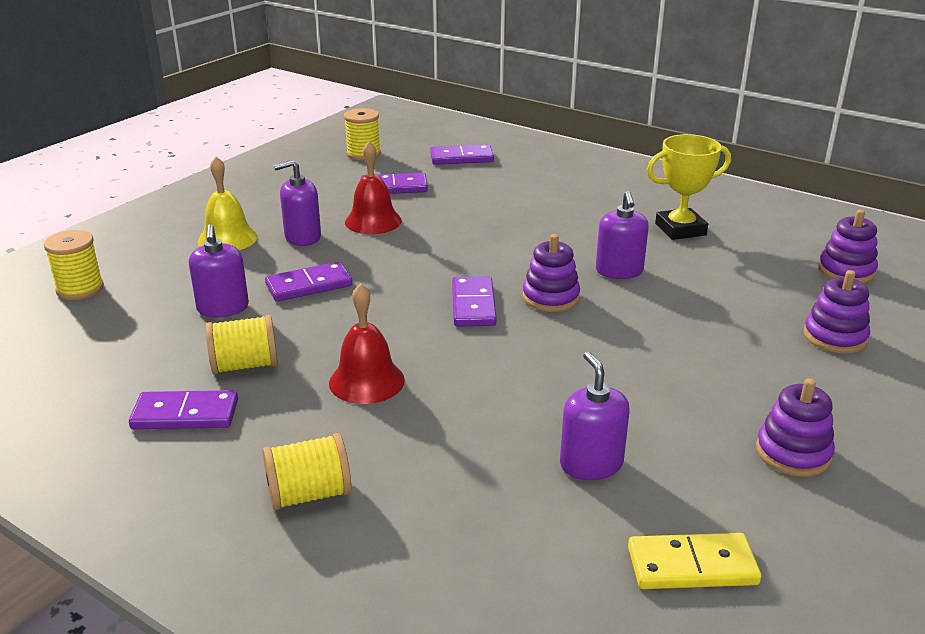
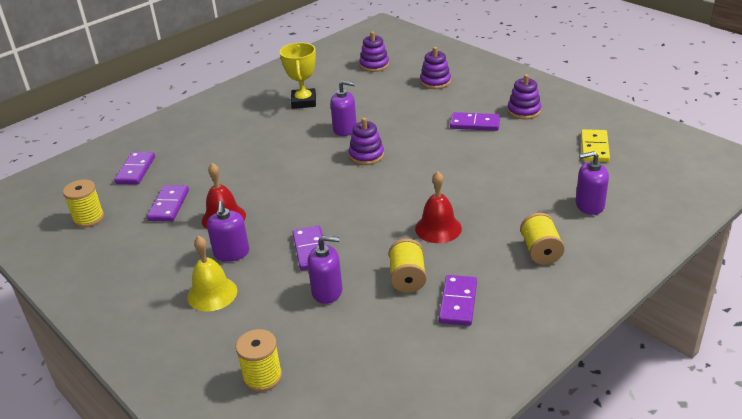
camera: 75 degrees left, 5 degrees up
purple domino [452,276,497,327] -> purple domino moved to [450,112,500,131]
purple soap dispenser [560,352,630,480] -> purple soap dispenser moved to [575,151,609,215]

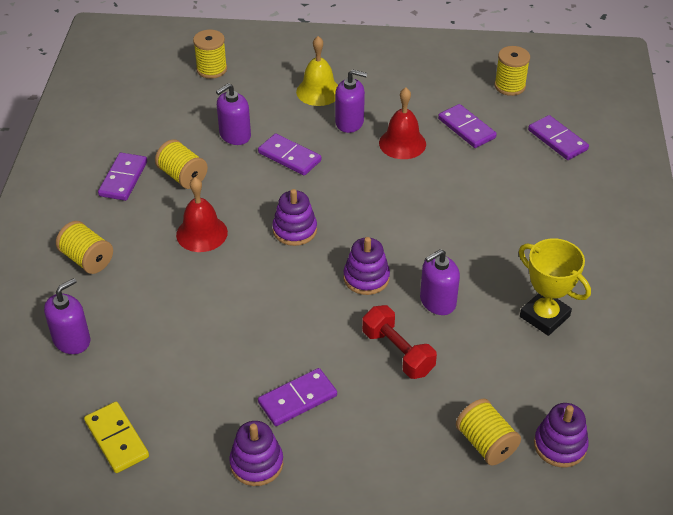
camera: 135 degrees right, 10 degrees up
purple soap dispenser [207,201,249,262] -> purple soap dispenser turned 150 degrees clockwise [335,70,367,133]
purple stacking toy [420,47,451,89] -> purple stacking toy moved to [272,189,317,246]
purple domino [439,275,477,326] -> purple domino turned 45 degrees clockwise [98,153,147,201]
none -> red dumbbell [362,305,437,379]
none -> yellow spool [456,399,521,466]

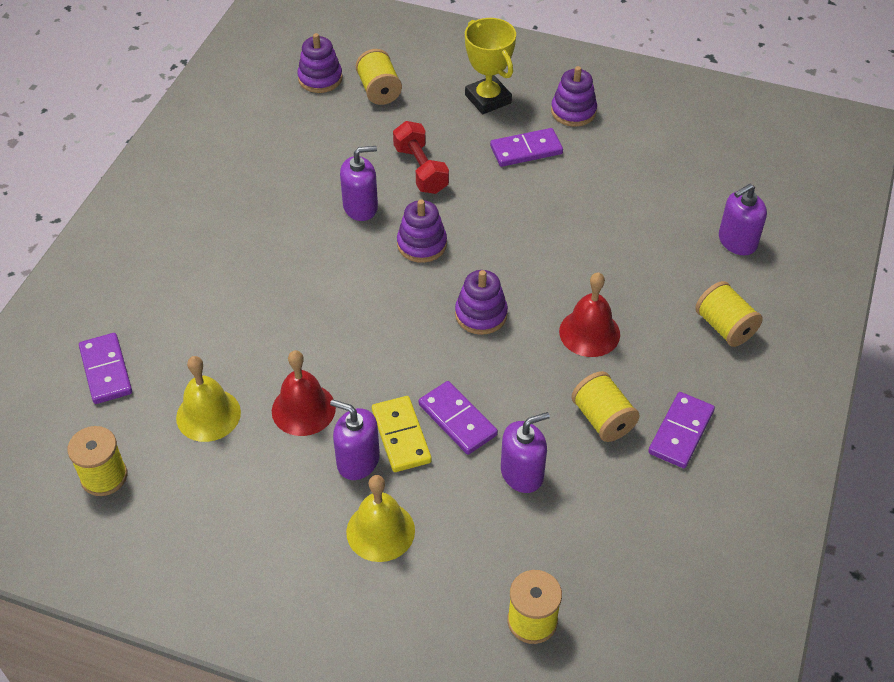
camera: 165 degrees left, 5 degrees up
yellow domino [84,402,149,473] -> yellow domino moved to [372,396,432,472]
purple domino [438,104,497,148] -> yellow bell [176,356,241,442]
yellow trophy [519,238,591,336] -> yellow trophy moved to [465,18,516,114]

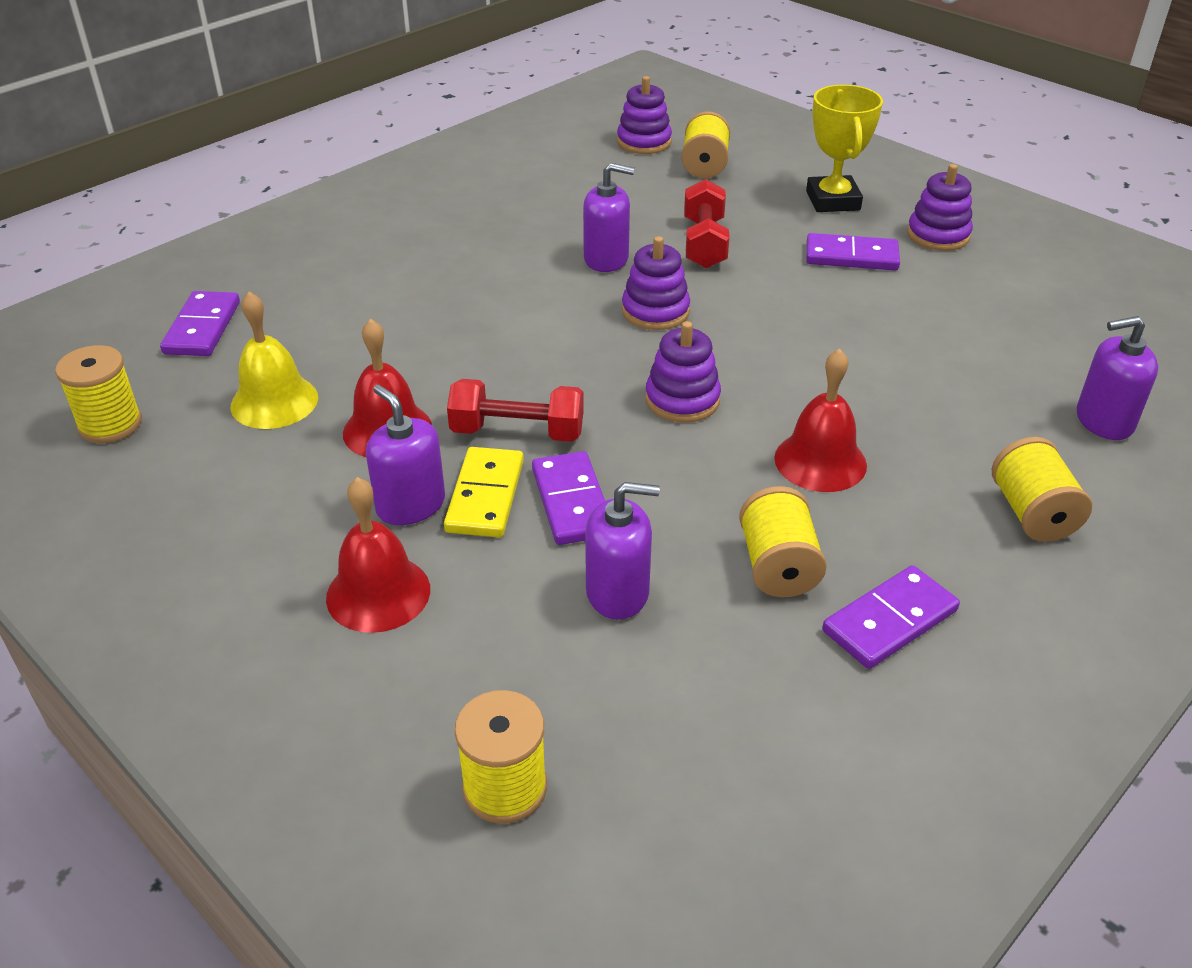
camera: 25 degrees right, 10 degrees down
yellow bell [346,475,415,562] -> red bell [326,477,430,633]
none -> red dumbbell [447,379,584,442]

